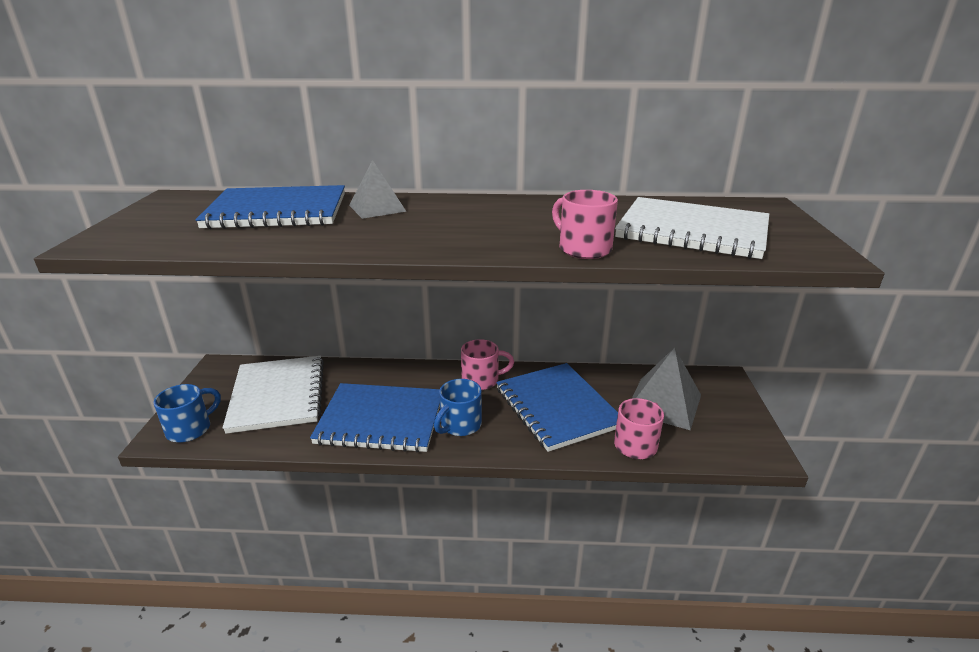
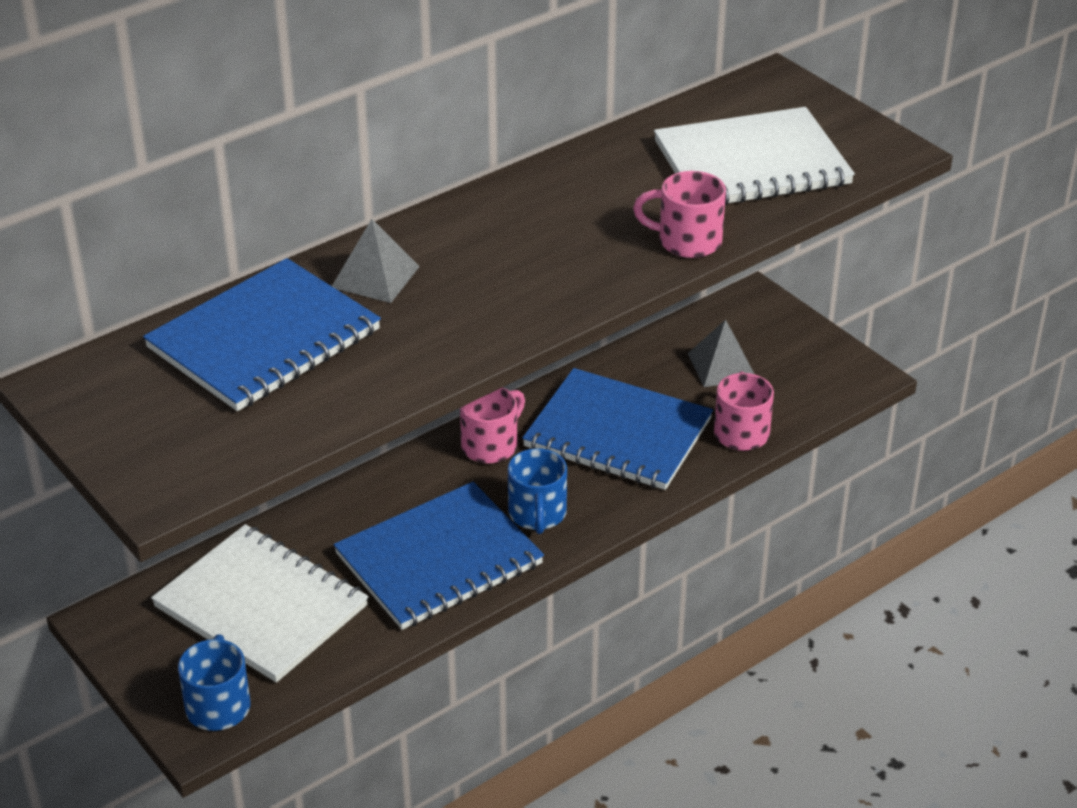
camera: 40 degrees left, 10 degrees up
grey pyramid [632,347,701,431] -> grey pyramid [688,319,754,387], size x0.64

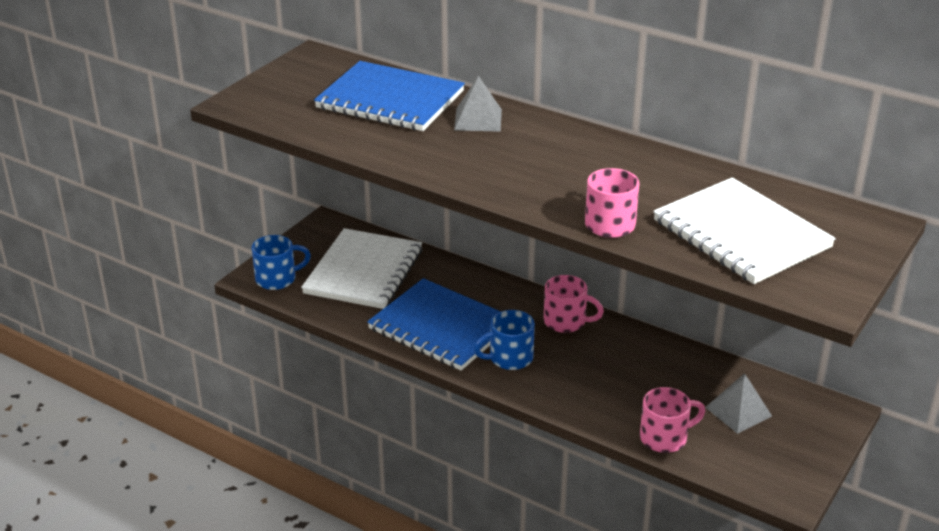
camera: 70 degrees right, 5 degrees down
blue notebook [522,368,713,490] -> none

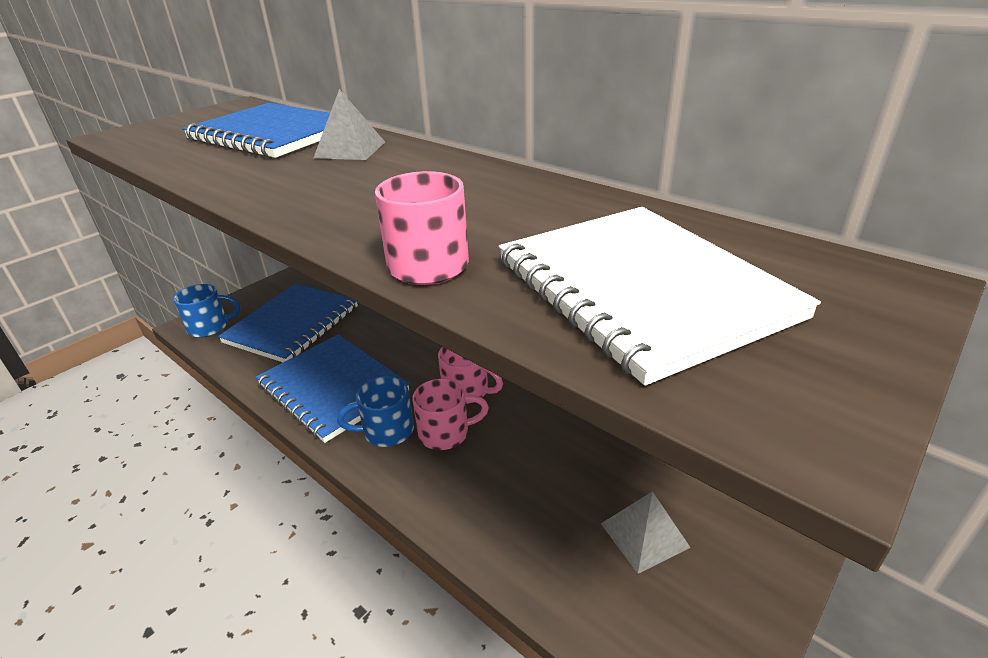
camera: 10 degrees right, 0 degrees up
white notebook [301,228,422,309] -> blue notebook [218,284,358,362]
pink mug [640,387,705,453] -> pink mug moved to [412,379,489,450]

